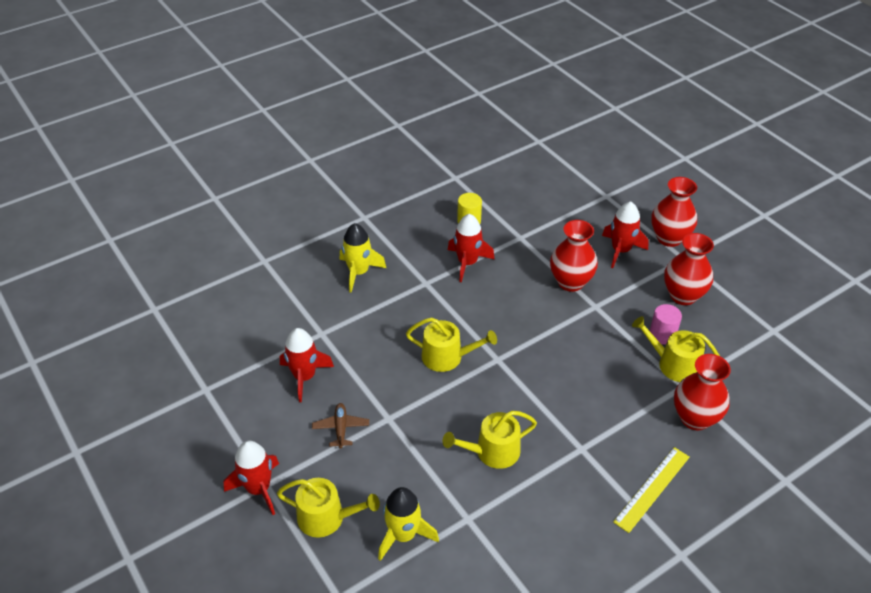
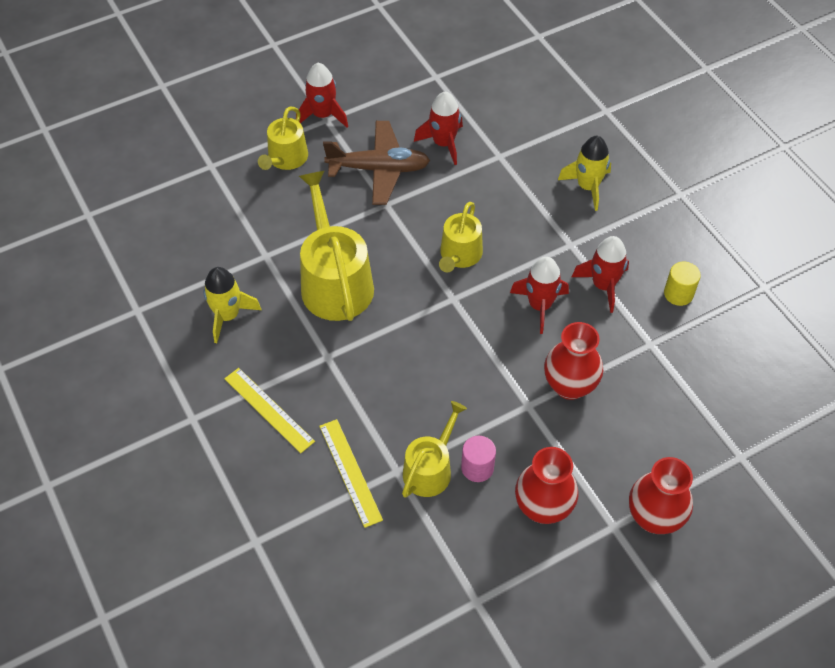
camera: 95 degrees right, 10 degrees up
brown plane [312,403,369,449] -> brown plane [323,121,430,205], size x2.04
yellow rocket [378,487,439,561] -> yellow rocket moved to [203,267,261,343]
yellow watering can [443,411,537,469] -> yellow watering can [299,171,374,321], size x1.68
red rocket [602,201,649,268] -> red rocket moved to [510,257,569,334]
red vase [674,354,731,430] -> yellow ruler [319,419,383,528]

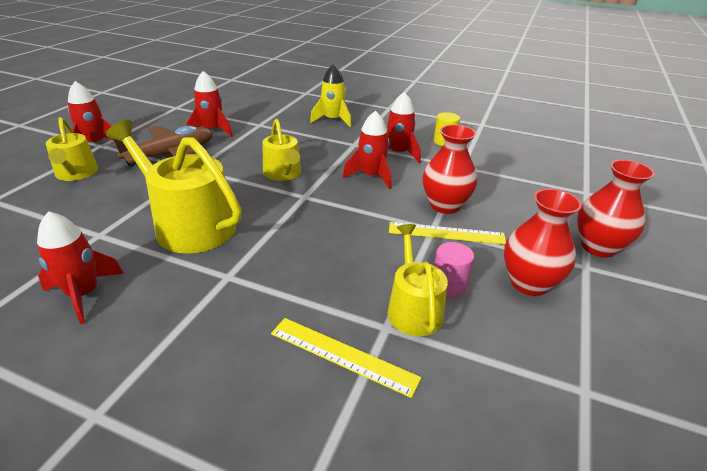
camera: 40 degrees left, 20 degrees down
yellow rocket [203,267,261,343] -> red rocket [37,211,124,324]
yellow ruler [224,368,315,453] -> yellow ruler moved to [389,222,506,245]

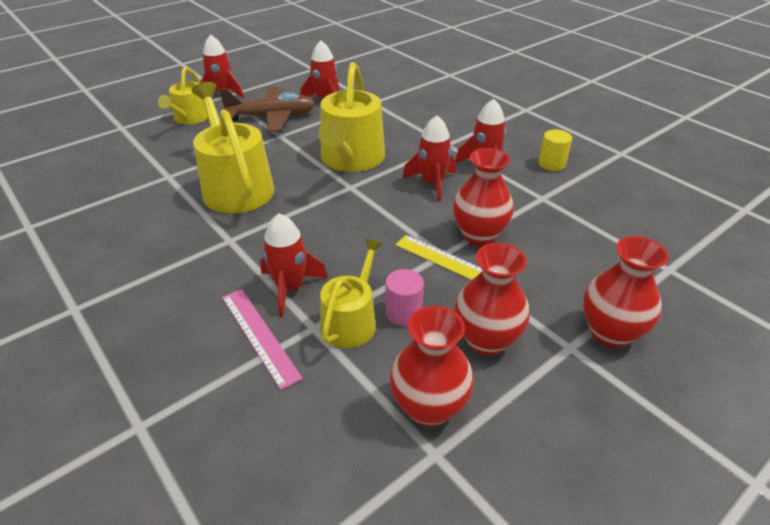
camera: 30 degrees right, 5 degrees up
red rocket [37,211,124,324] -> red rocket moved to [260,213,328,317]
yellow watering can [263,119,301,181] -> yellow watering can [318,62,385,172], size x1.68
yellow ruler [271,318,421,398] -> pink ruler [222,289,303,390]
yellow rocket [310,64,351,127] -> none
none -> red vase [390,306,474,427]

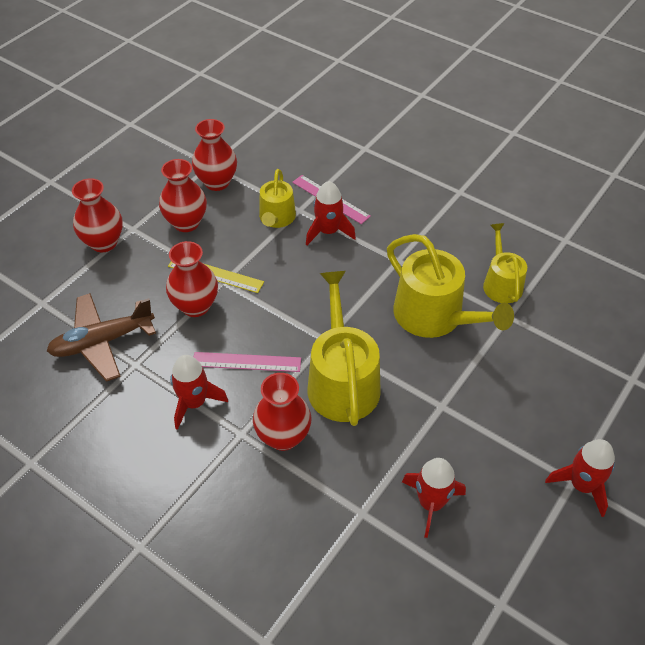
camera: 165 degrees right, 10 degrees up
yellow watering can [158,67,208,124] -> yellow watering can moved to [483,223,527,303]
brown plane [219,86,315,132] -> brown plane moved to [47,293,156,382]
pink cylinder [385,269,424,326] -> none
red rocket [403,115,456,202] -> pink ruler [194,352,301,372]
yellow cylinder [538,130,572,171] -> none
none -> red vase [253,373,312,451]

